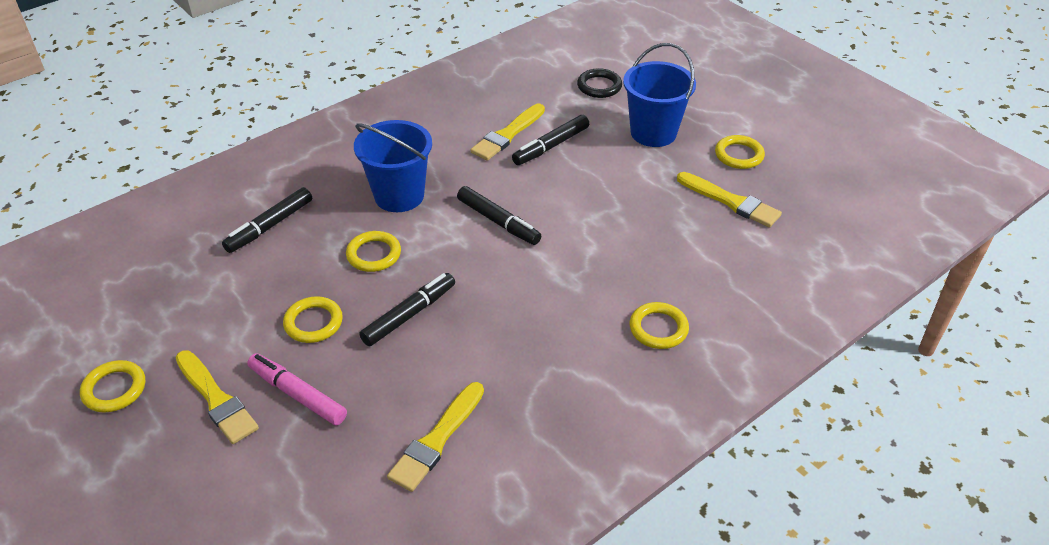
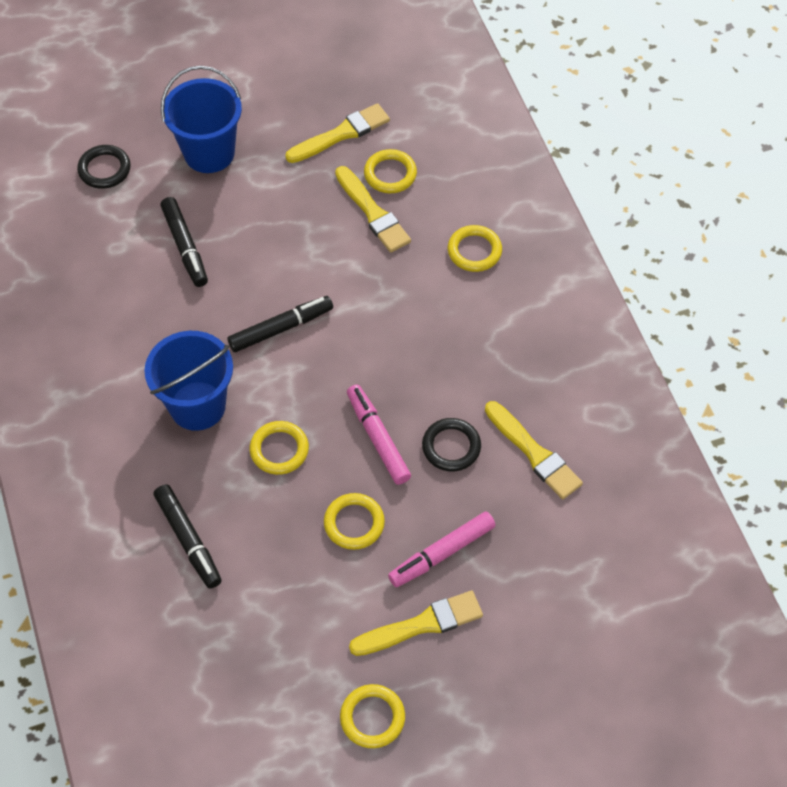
camera: 70 degrees left, 15 degrees up
black marker [359,273,455,346] -> pink marker [347,385,411,485]
yellow brush [470,104,545,161] -> yellow brush moved to [335,166,411,252]
yellow ring [715,135,765,169] -> yellow ring moved to [364,149,417,193]
none -> black ring [422,418,481,472]

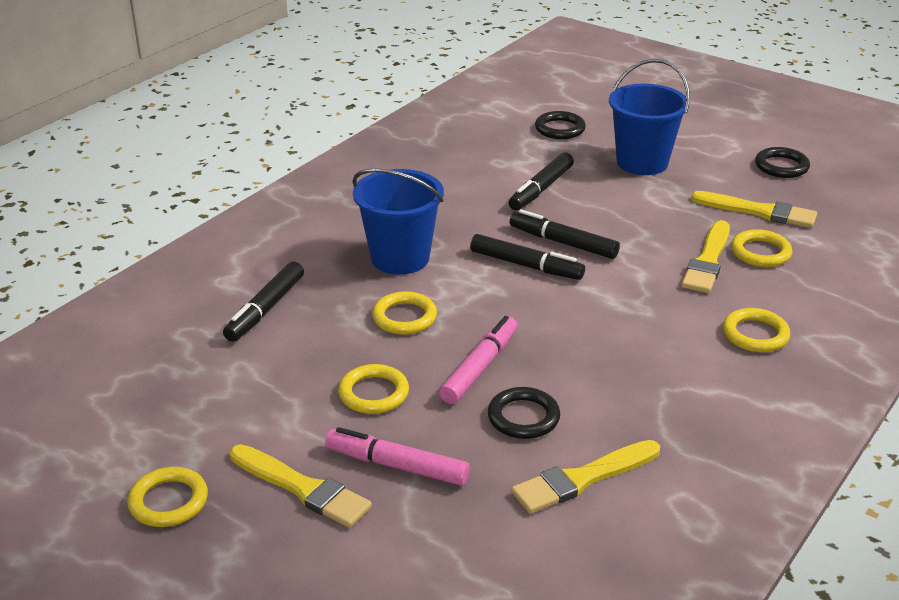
camera: 55 degrees right, 25 degrees down
yellow brush [485,401,583,499] -> yellow brush turned 45 degrees clockwise [511,440,660,514]
none -> black marker [510,209,620,259]
none -> black ring [755,147,810,178]

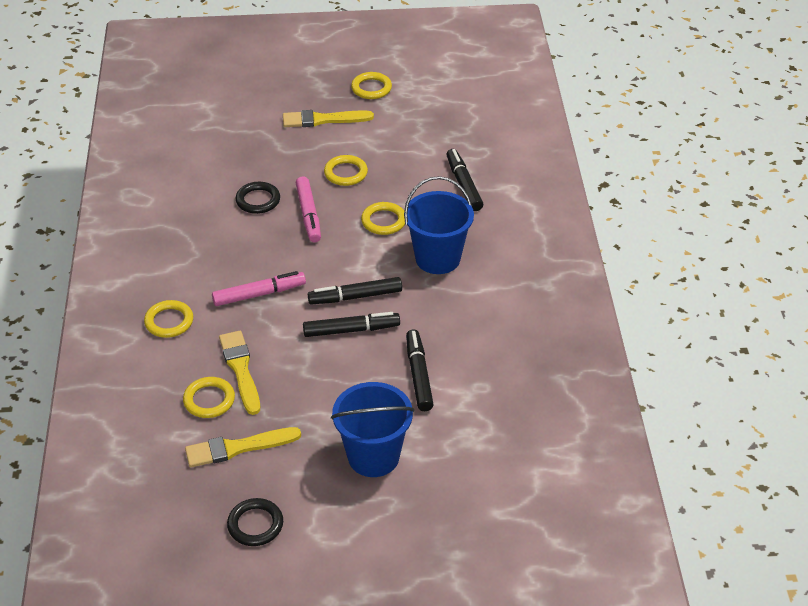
camera: 140 degrees right, 10 degrees up
pink marker [325,427,470,485] -> pink marker moved to [212,271,306,306]
yellow brush [511,440,660,514] -> none
black ring [535,111,586,139] -> none

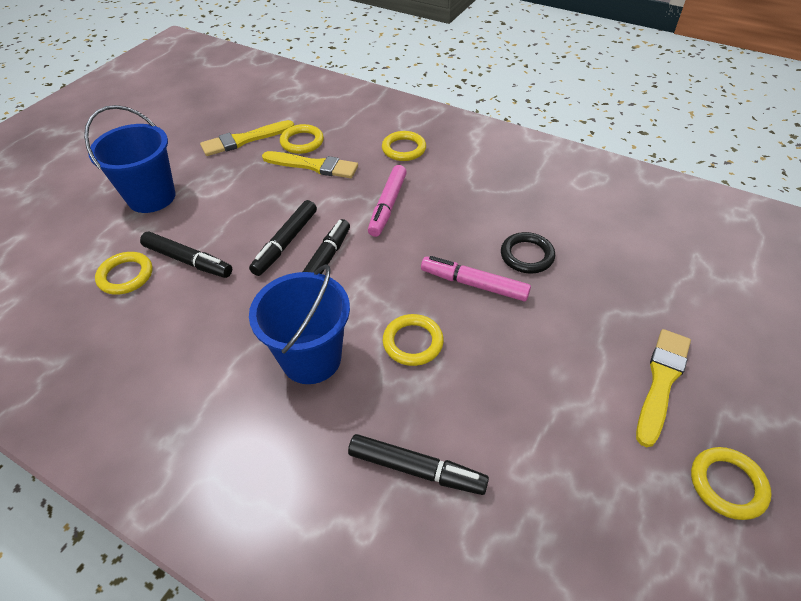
camera: 125 degrees right, 5 degrees up
yellow brush [185,427,301,467] -> yellow brush turned 135 degrees counterclockwise [200,120,294,156]
black ring [227,498,283,546] -> none
yellow ring [324,155,368,186] -> yellow ring moved to [95,252,153,295]

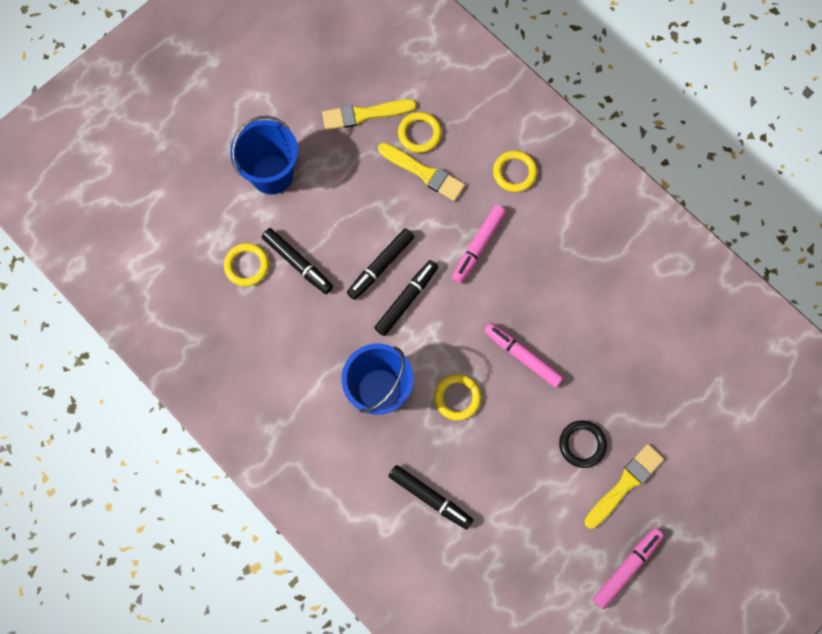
camera: 15 degrees right, 25 degrees up
black ring [501,232,555,274] -> black ring moved to [559,420,607,468]
yellow ring [691,447,772,520] -> pink marker [593,528,664,609]

